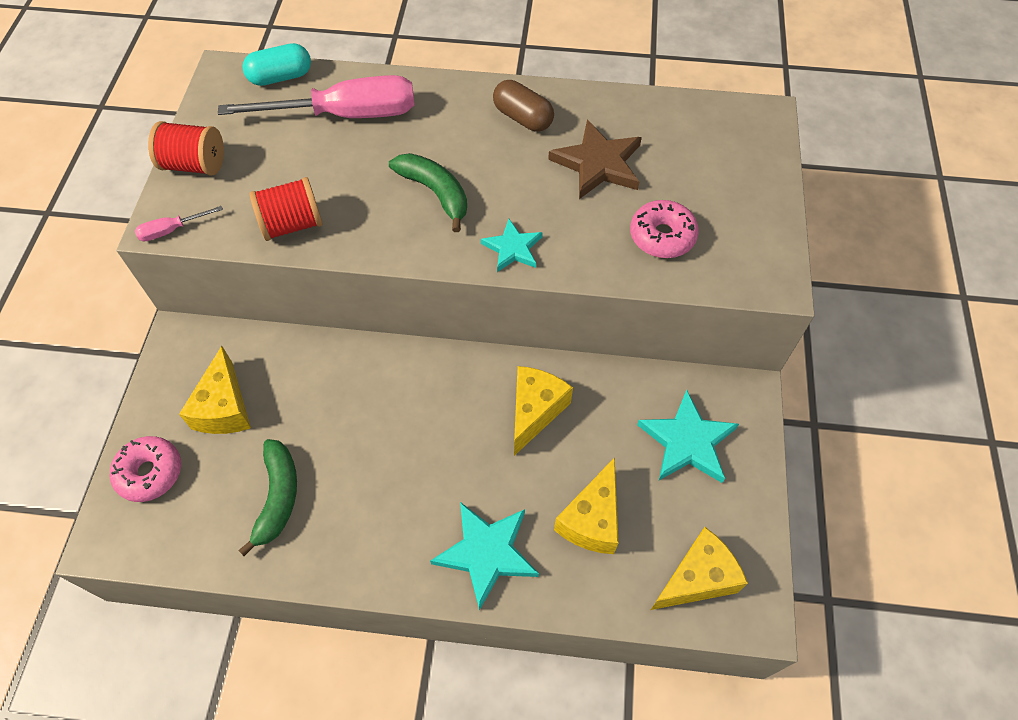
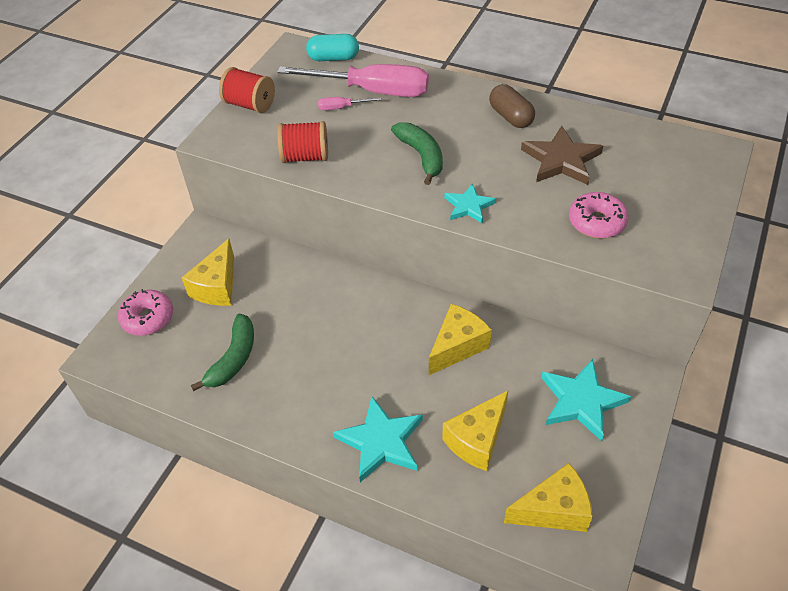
camera: 20 degrees right, 10 degrees down
pink screwdriver [135,206,223,241] -> pink screwdriver moved to [318,97,382,110]

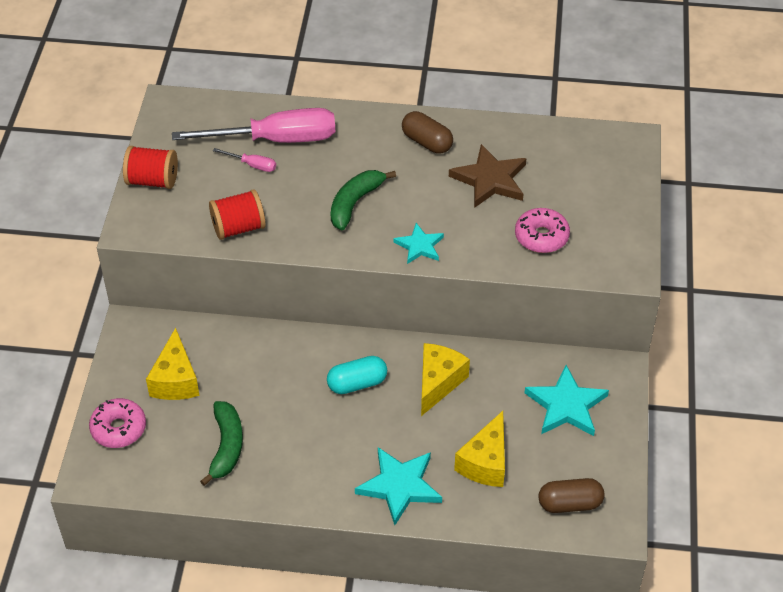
camera: 20 degrees left, 0 degrees up
turquoise capsule [306,34,359,61] -> turquoise capsule moved to [327,356,387,394]
pink screwdriver [318,97,382,110] -> pink screwdriver turned 135 degrees counterclockwise [213,148,276,172]
green banana [391,122,443,185] -> green banana turned 105 degrees counterclockwise [331,170,396,230]
yellow cheese [504,463,593,532] -> brown capsule [539,478,604,513]

